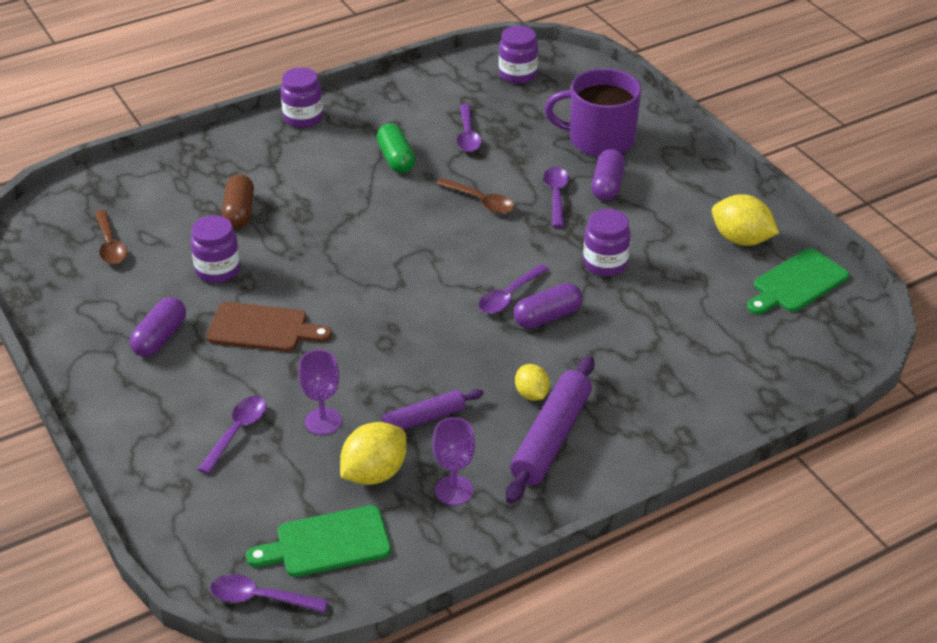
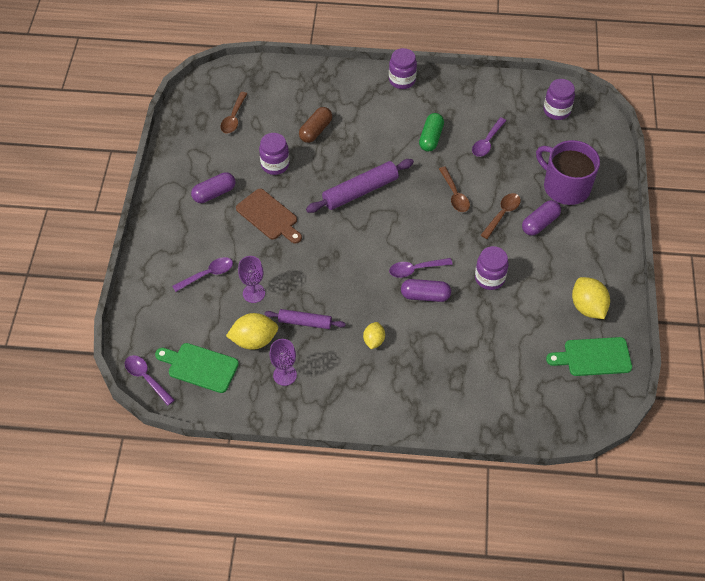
camera: 35 degrees right, 15 degrees up
purple rolling pin [506,356,595,504] -> purple rolling pin moved to [306,159,414,213]
purple spoon [543,167,569,228] -> brown spoon [481,193,521,239]

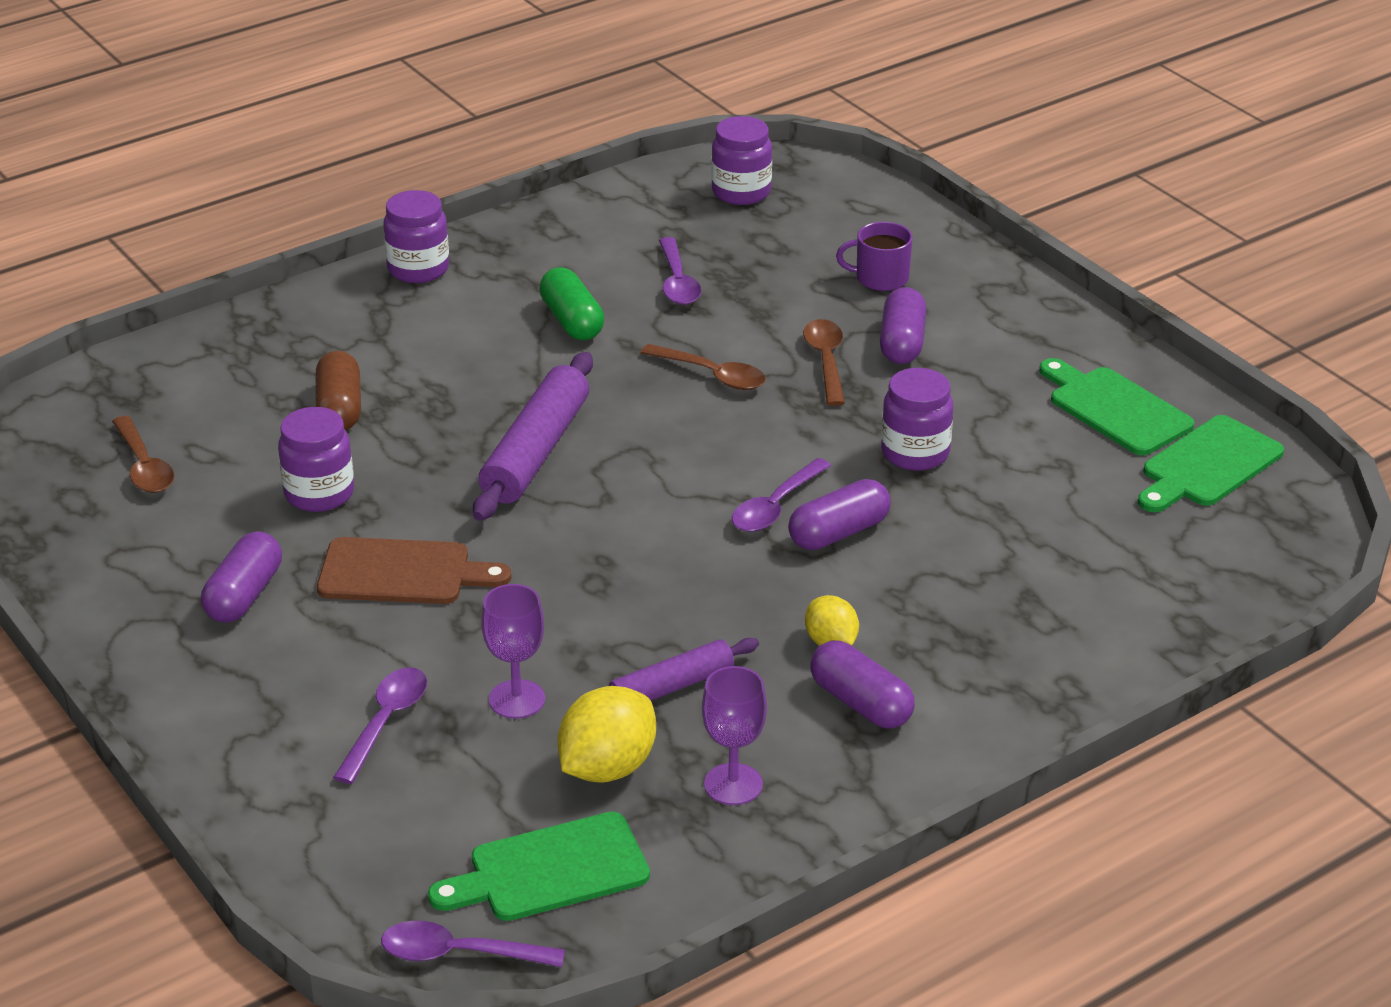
camera: 40 degrees left, 20 degrees down
purple mug [536,140,600,205] -> purple mug [836,222,913,291], size x0.52
yellow lemon [572,277,610,319] -> green cutting board [1039,358,1195,455]
none -> purple capsule [810,640,915,729]

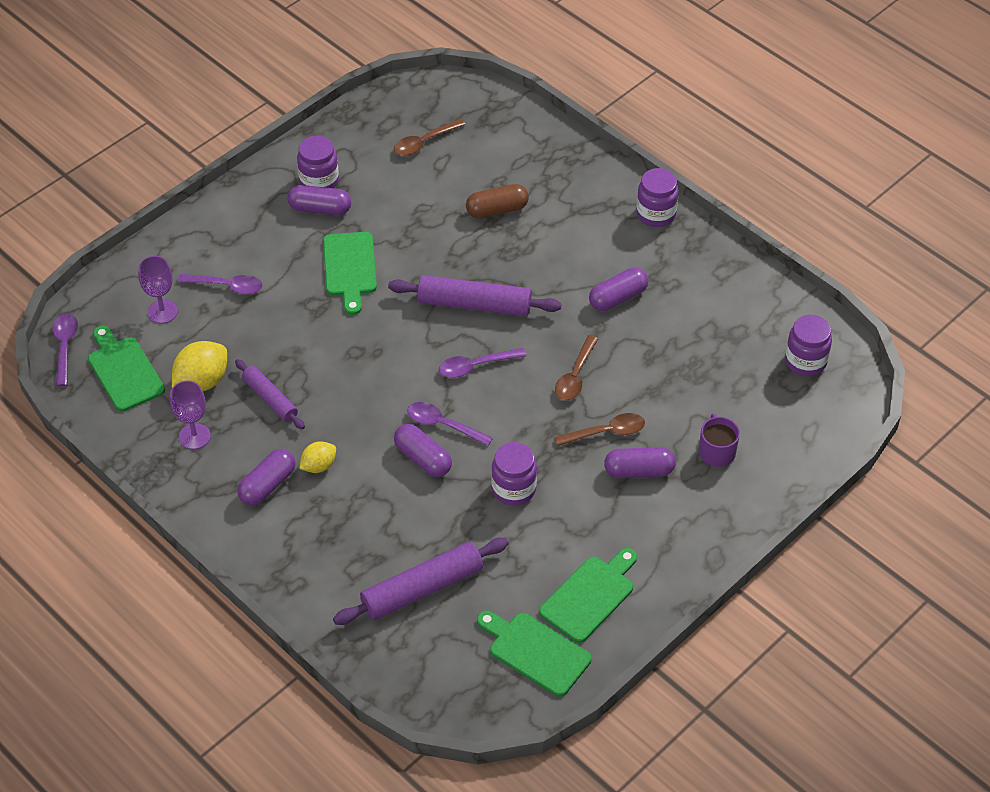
camera: 80 degrees right, 15 degrees up
purple jar [278,407,354,512] -> purple jar moved to [297,135,339,188]
brown cutting board [317,537,511,604] -> green cutting board [323,232,377,315]
purple goblet [481,584,545,719] -> purple goblet moved to [138,256,178,324]
green capsule [539,267,604,340] -> purple capsule [589,267,648,311]
yellow lemon [557,686,656,783] -> yellow lemon turned 75 degrees counterclockwise [172,341,227,391]
purple spoon [659,237,701,305] -> purple spoon moved to [439,348,526,378]
none -> purple rolling pin [333,538,509,625]

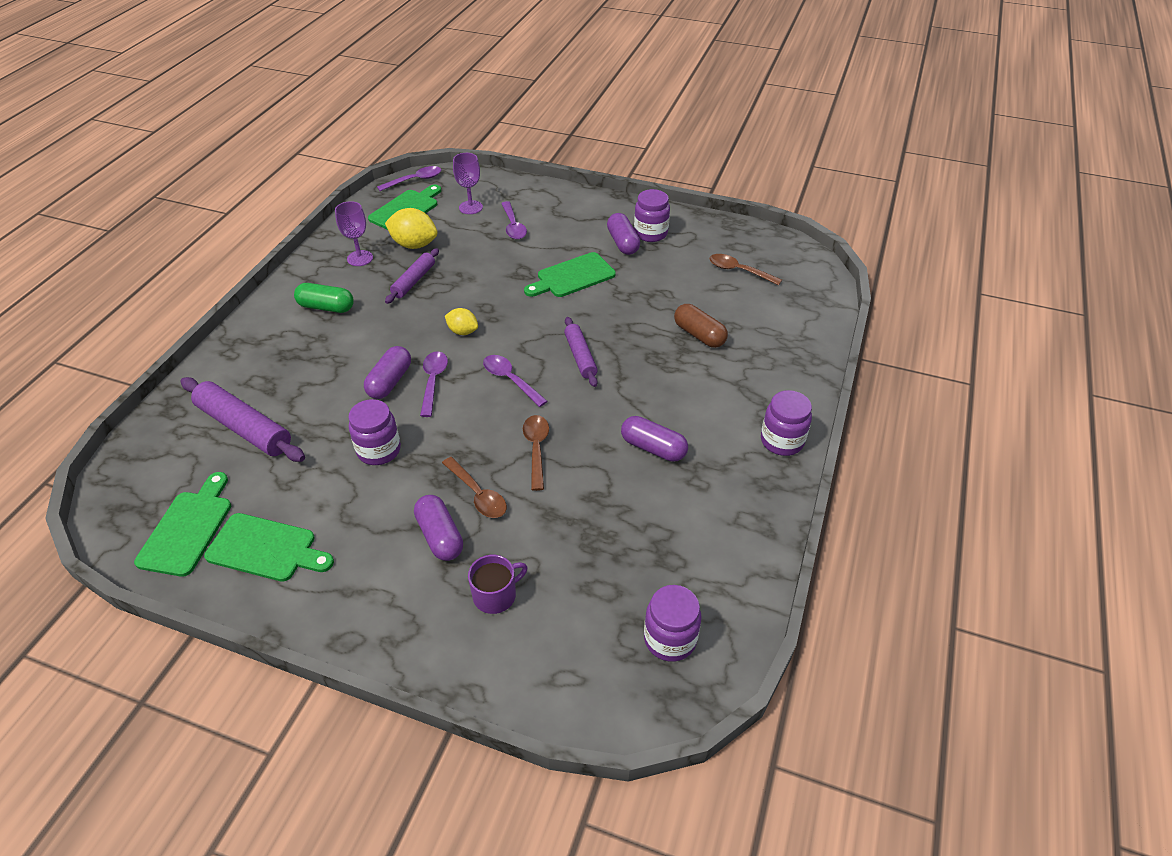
camera: 65 degrees right, 5 degrees down
purple capsule [237,449,295,506] -> green capsule [294,283,354,313]
yellow lemon [299,441,336,473] -> yellow lemon moved to [445,308,478,335]
purple rolling pin [388,275,562,316] -> purple rolling pin [564,317,598,387], size x0.62
brown spoon [555,335,598,401] -> brown spoon turned 90 degrees clockwise [523,415,549,491]

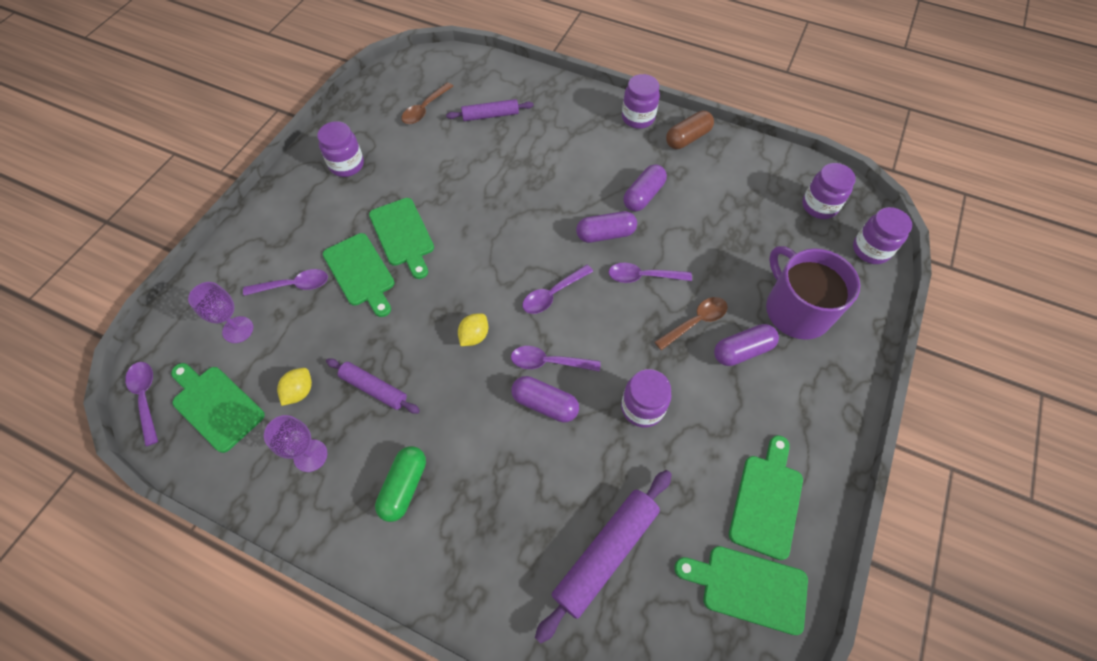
camera: 85 degrees left, 15 degrees up
yellow lemon [385,208,438,249] -> yellow lemon [277,368,312,406], size x0.60
purple mug [468,555,528,614] -> purple mug [766,246,860,340], size x1.92
brown spoon [523,415,549,491] -> purple spoon [609,263,692,283]
purple rolling pin [564,317,598,387] -> purple rolling pin moved to [446,99,534,121]
purple capsule [607,213,640,255] -> purple capsule moved to [576,211,637,243]
brown capsule [674,304,728,348] -> brown capsule moved to [666,111,714,149]
none -> green cutting board [323,233,395,317]
none -> purple jar [853,207,912,264]

